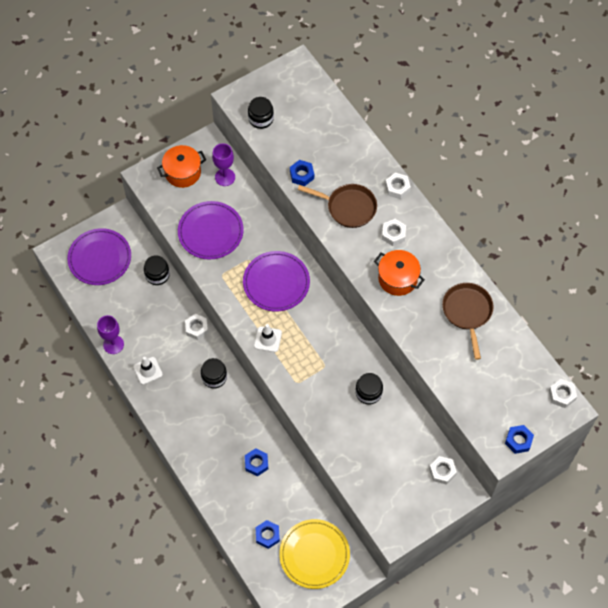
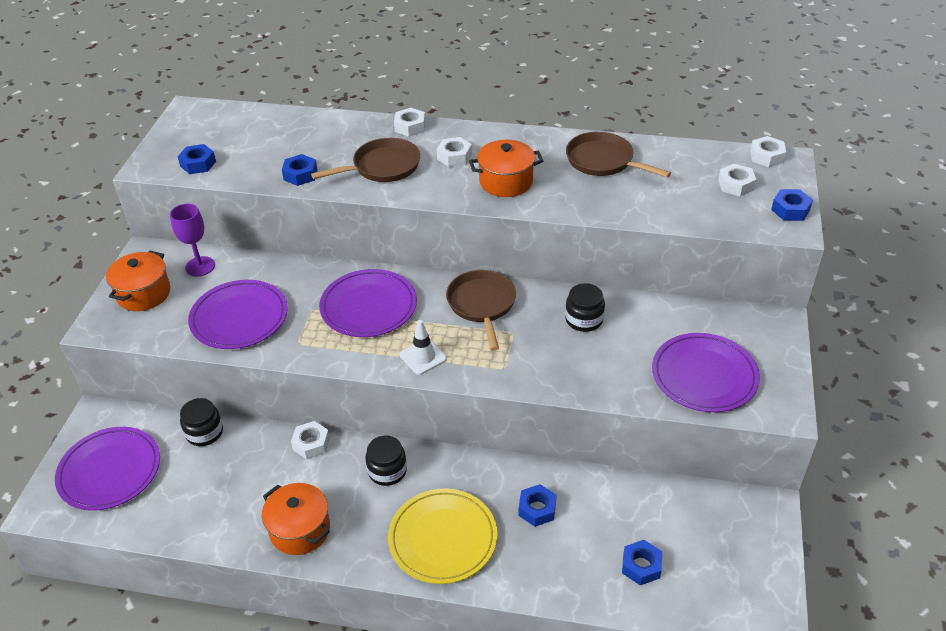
camera: 45 degrees left, 20 degrees down
purple goblet [97,315,124,354] -> none
white traffic cone [133,357,163,385] -> orange pot [262,483,330,555]
black jar [248,97,274,129] -> blue nut [177,144,216,174]
yellow plate [279,519,350,589] -> yellow plate moved to [388,488,497,584]
white nut [429,456,457,485] -> white nut moved to [718,164,757,196]
none -> brown pan [446,270,516,351]
none -> purple plate [652,333,760,412]

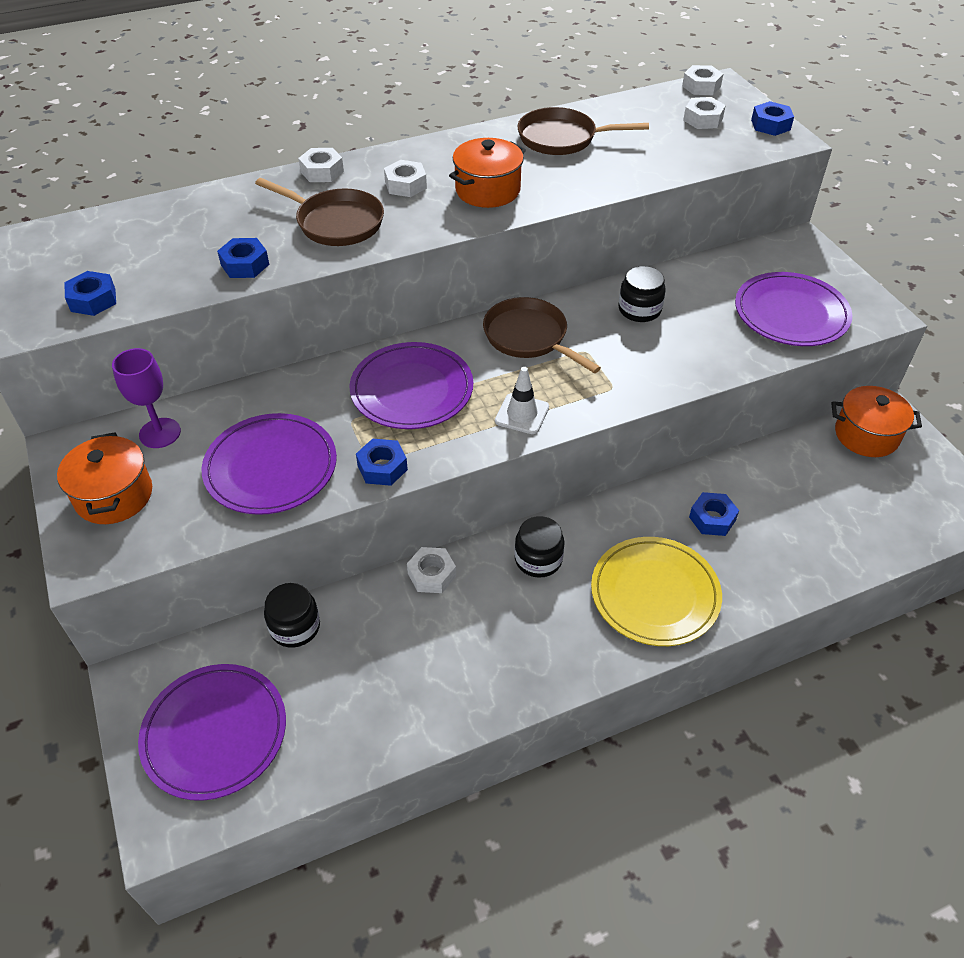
camera: 35 degrees left, 5 degrees up
orange pot [262,483,330,555] -> orange pot moved to [831,386,922,457]
brown pan [311,138,420,182] -> brown pan turned 90 degrees clockwise [255,178,384,246]
blue nut [622,540,662,585] -> blue nut moved to [356,439,408,486]

